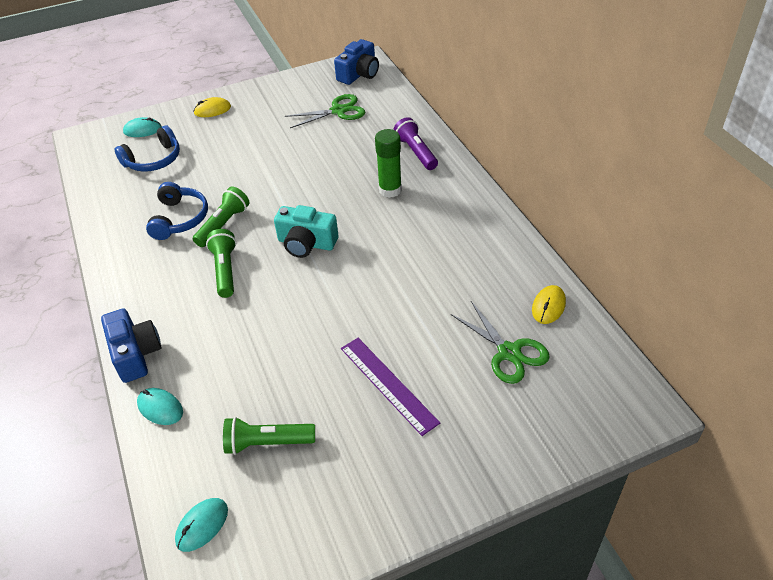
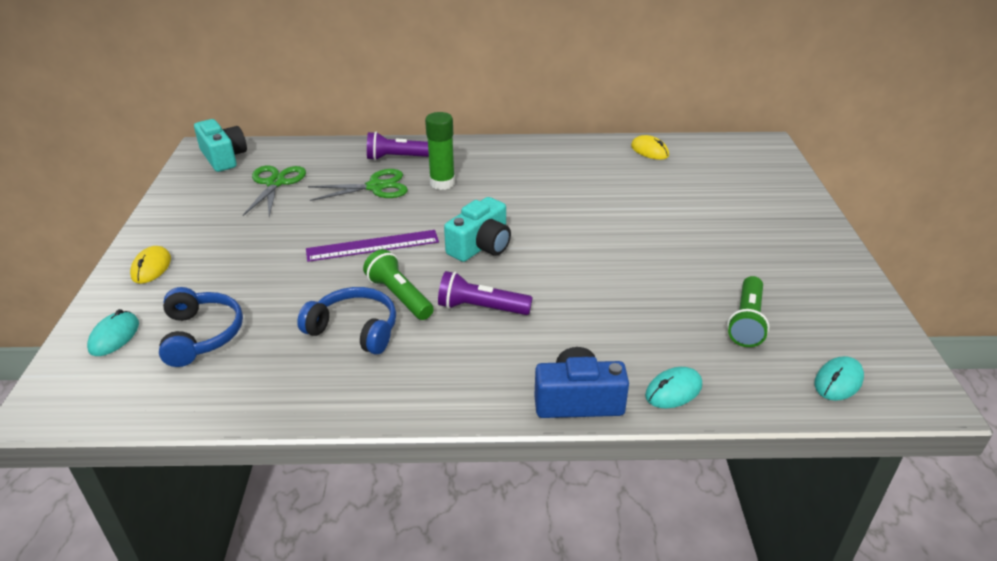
camera: 70 degrees left, 10 degrees down
turquoise mouse [175,498,228,552] -> turquoise mouse turned 75 degrees clockwise [815,356,864,401]
green flashlight [206,229,236,298] -> purple flashlight [438,271,533,315]
blue camera [334,39,379,85] -> turquoise camera [194,119,247,172]
purple ruler [341,338,440,436] -> purple ruler moved to [306,230,439,262]
green scissors [451,301,550,384] -> green scissors moved to [308,169,408,201]

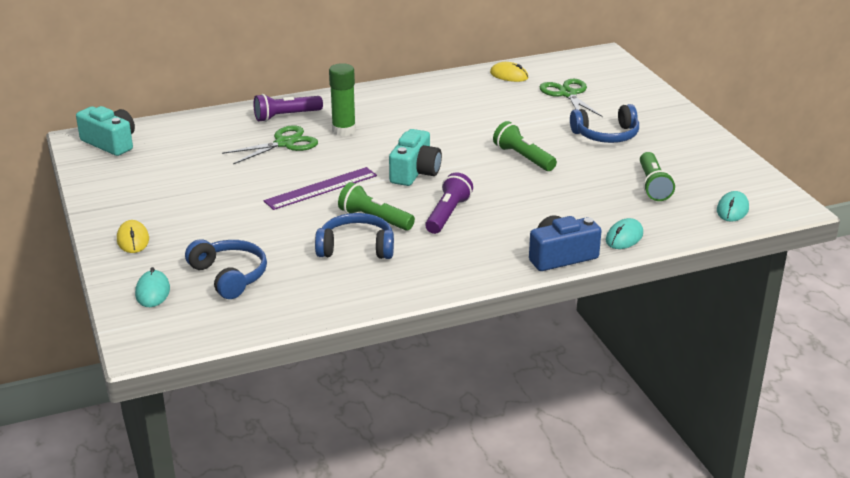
camera: 20 degrees left, 5 degrees down
green scissors [243,166,306,217] -> green scissors moved to [539,79,603,117]
purple flashlight [438,271,533,315] -> purple flashlight turned 120 degrees clockwise [425,172,473,234]
none -> green flashlight [493,121,557,171]
none -> blue headphones [570,104,639,143]

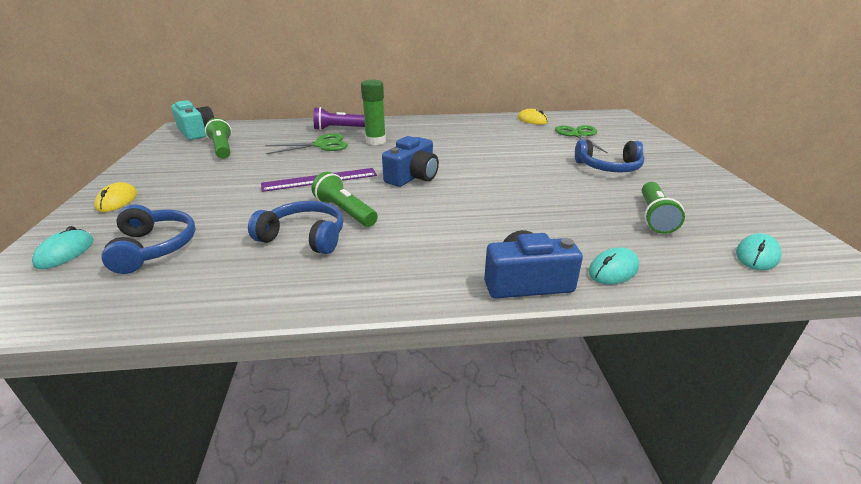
camera: 15 degrees right, 0 degrees up
turquoise camera [389,129,442,186] -> blue camera [382,136,439,187]
purple flashlight [425,172,473,234] -> none
green flashlight [493,121,557,171] -> green flashlight moved to [205,118,232,159]

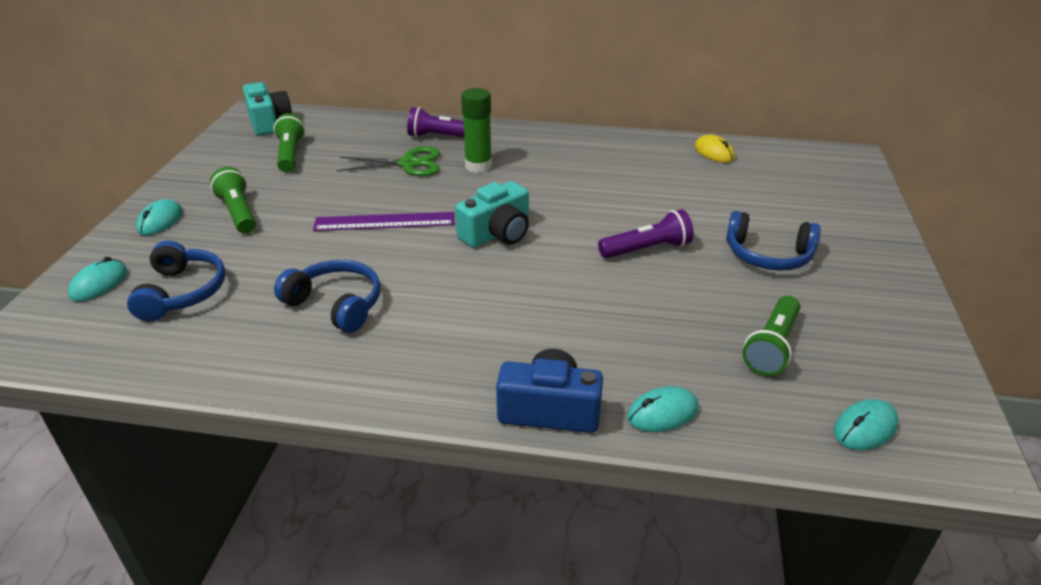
camera: 15 degrees right, 5 degrees up
yellow mouse [94,182,137,212] -> turquoise mouse [136,199,182,235]
green flashlight [312,172,378,227] -> green flashlight moved to [210,167,256,233]
blue camera [382,136,439,187] -> turquoise camera [455,181,529,248]
green scissors [555,125,608,154] -> none
none -> purple flashlight [598,209,694,258]

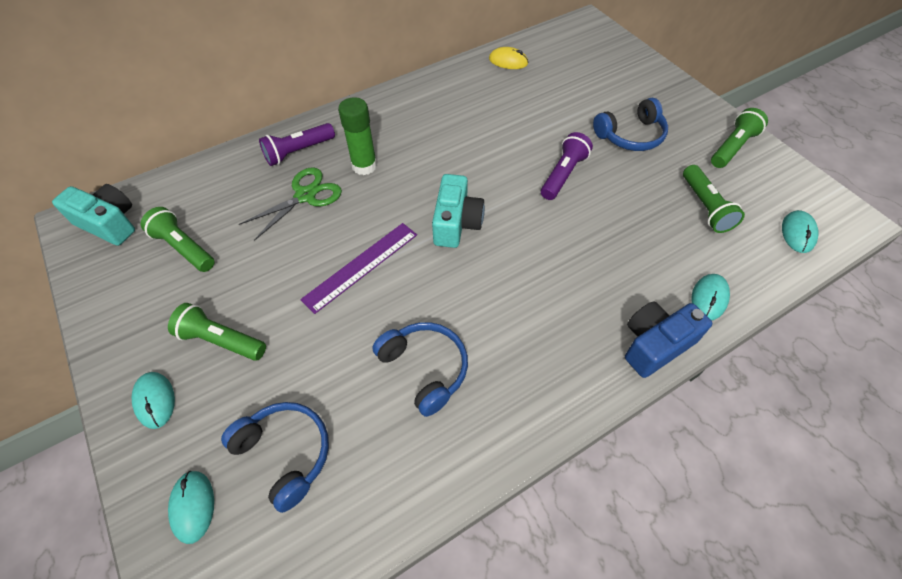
camera: 40 degrees left, 20 degrees up
blue headphones [274,260,381,333] -> blue headphones turned 60 degrees clockwise [372,322,468,417]
none -> green flashlight [711,108,768,168]

